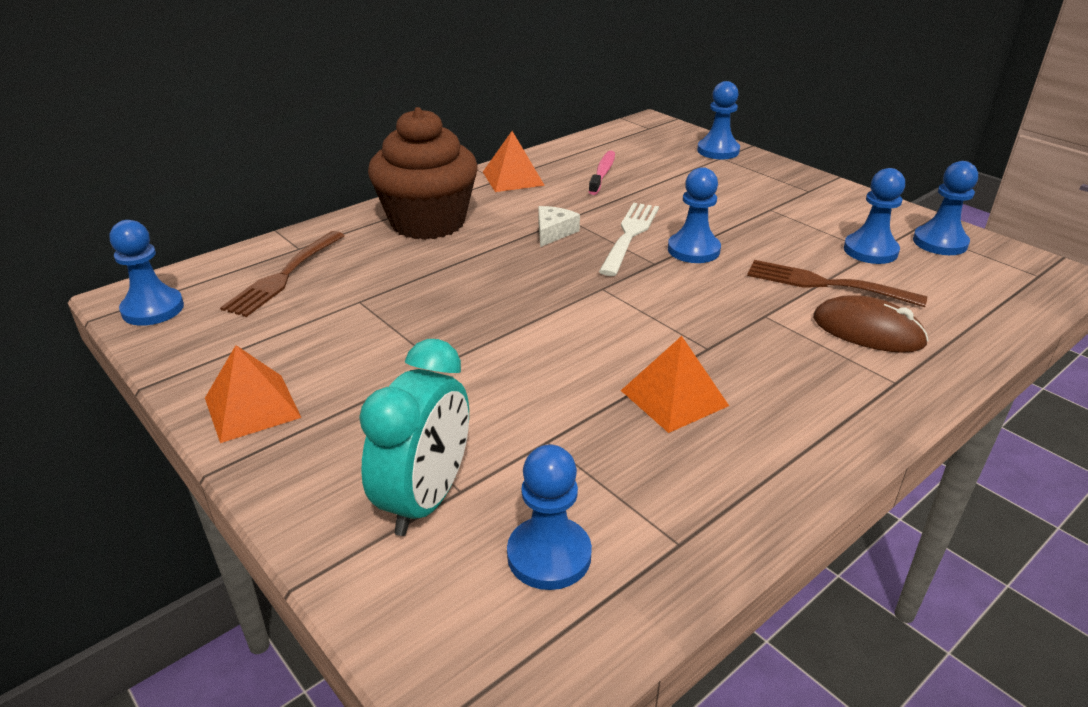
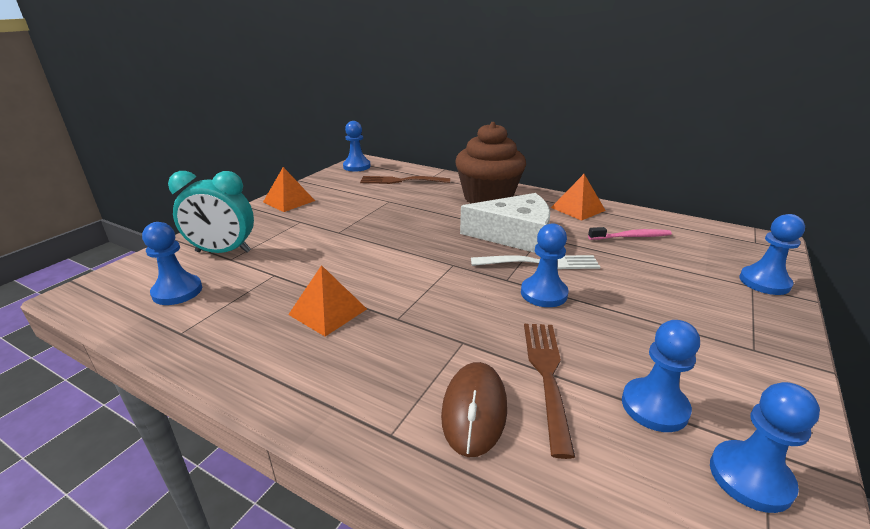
camera: 70 degrees right, 5 degrees down
white cheese [538,206,580,247] -> white cheese [460,193,550,253], size x2.23

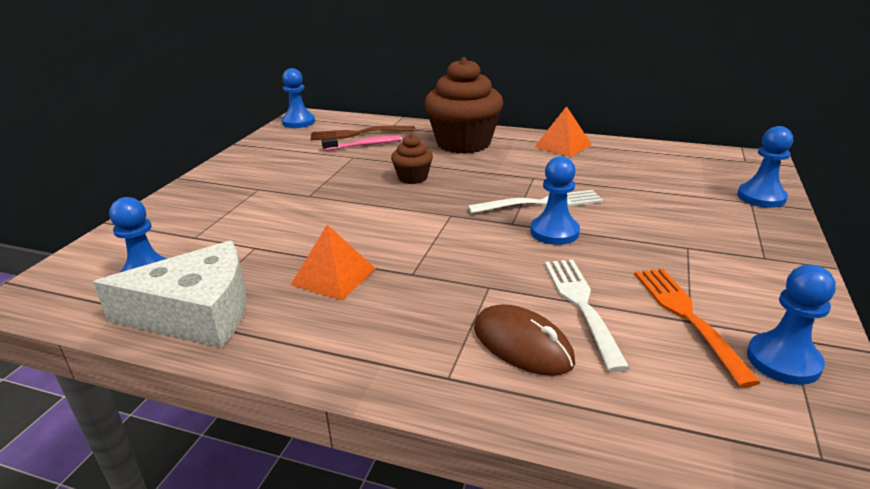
camera: 10 degrees left, 0 degrees up
turquoise clock [168,171,254,253] -> none
orange pyramid [263,167,315,212] -> none
brown mouse [441,362,507,457] -> brown mouse turned 45 degrees counterclockwise [474,304,575,376]
white cheese [460,193,550,253] -> white cheese moved to [93,241,247,348]
brown fork [524,324,575,459] -> white fork [545,260,630,372]
pink toothbrush [588,227,672,240] -> pink toothbrush moved to [321,136,402,151]
blue pawn [622,320,700,432] -> orange fork [635,268,761,388]
none -> brown cupcake [391,134,433,184]

